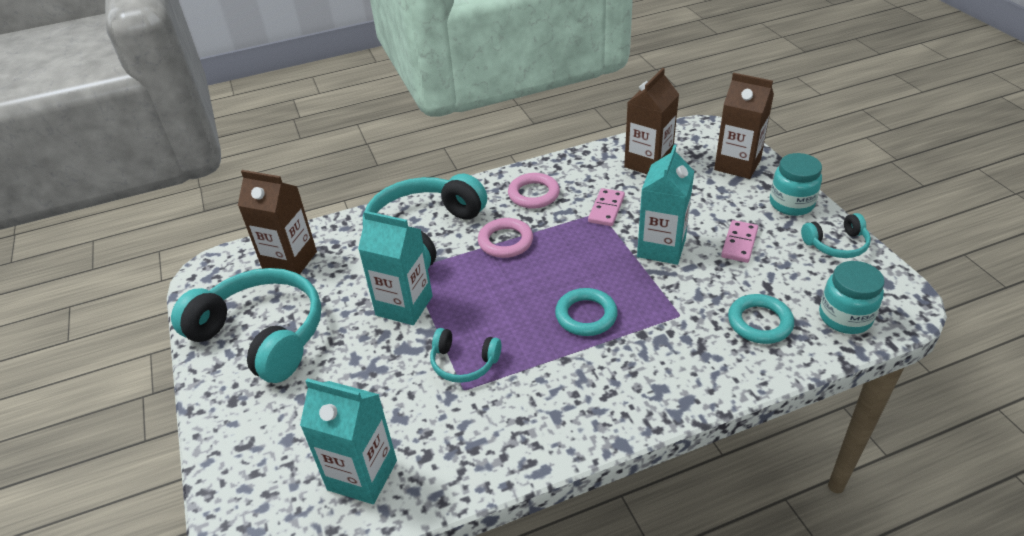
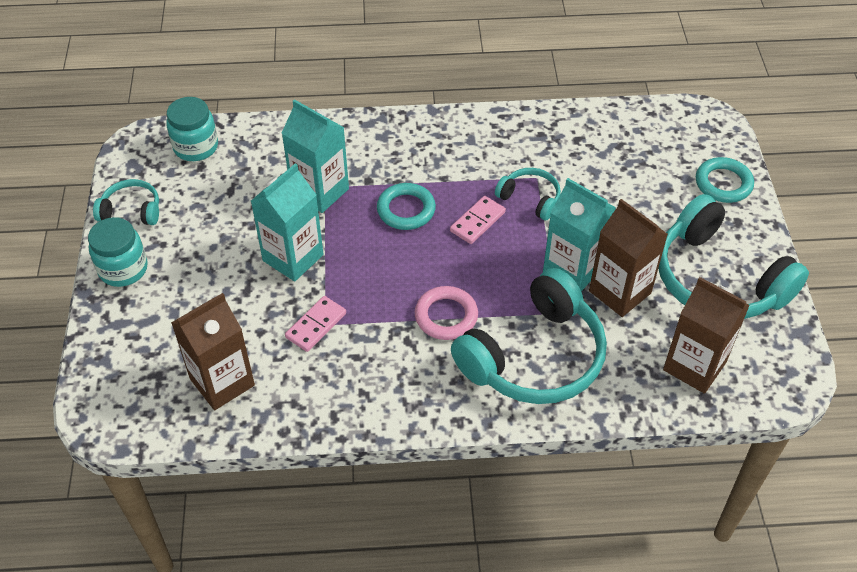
camera: 165 degrees left, 10 degrees up
turquoise carton [300,378,397,504] -> turquoise carton moved to [282,99,349,213]
pink ring [508,173,560,209] -> none
brown carton [714,73,774,179] -> brown carton moved to [589,199,668,317]
pink domino [721,220,758,263] -> pink domino moved to [450,196,506,244]
turquoise ring [728,294,794,344] -> turquoise ring moved to [696,157,754,203]

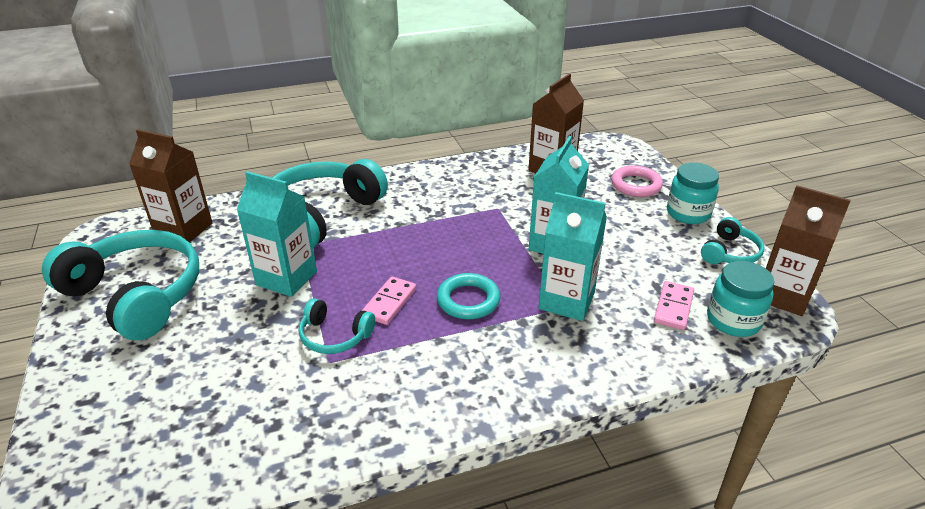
camera: 165 degrees right, 15 degrees down
turquoise headphones [93,179,159,225] -> turquoise headphones turned 45 degrees counterclockwise [701,217,765,264]
pink domino [285,296,346,352] -> pink domino moved to [654,281,694,330]
pink ring [415,286,478,340] -> pink ring moved to [611,165,663,197]
brown carton [589,199,668,317] -> brown carton moved to [766,185,851,316]
turquoise ring [696,157,754,203] -> none

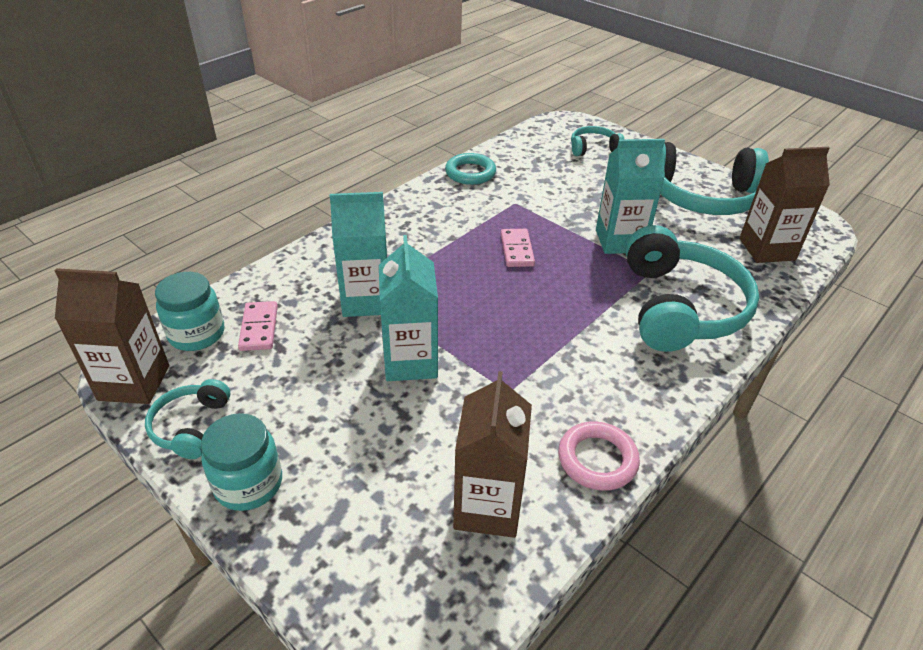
camera: 150 degrees right, 5 degrees up
turquoise headphones [299,298,375,354] -> turquoise headphones moved to [571,126,624,156]
turquoise ring [437,273,500,319] -> turquoise ring moved to [445,153,496,185]
pink ring [611,165,663,197] -> pink ring moved to [558,421,640,491]

